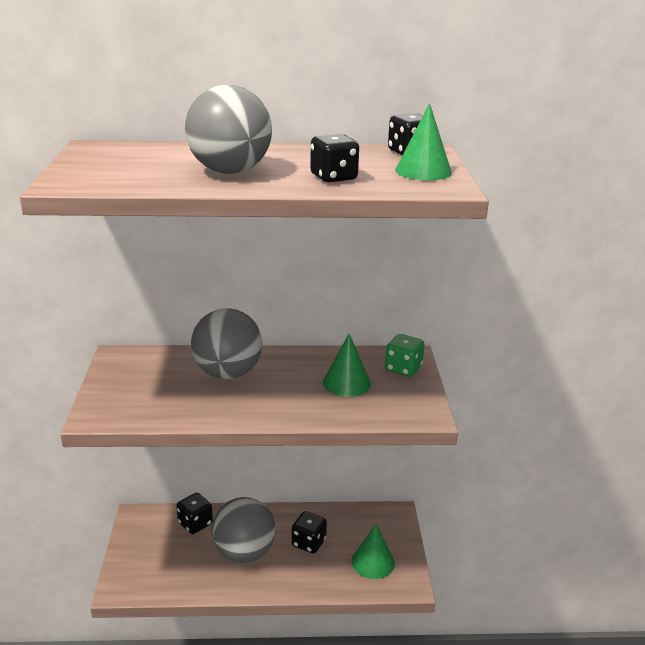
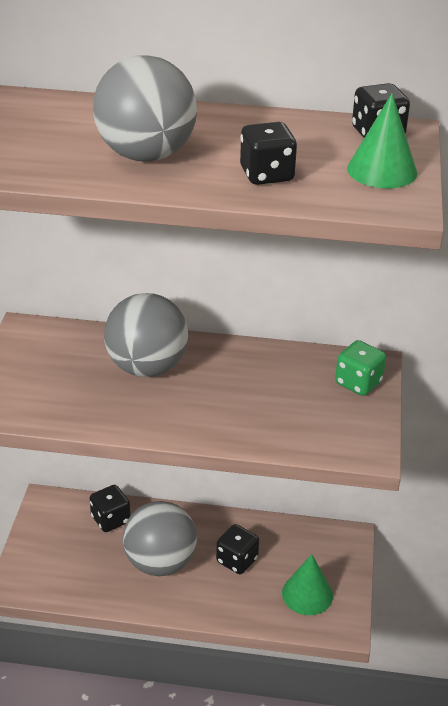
camera: 10 degrees right, 10 degrees up
green cone [323,334,371,397] -> none

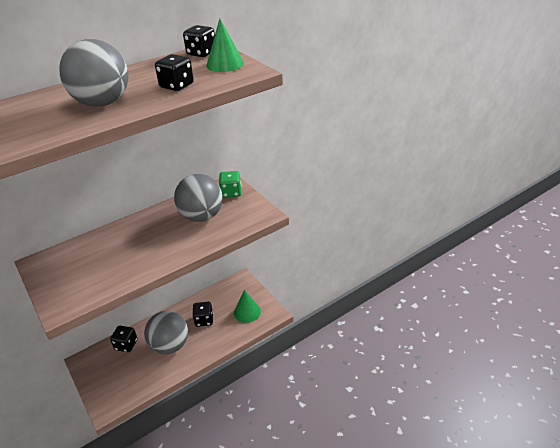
camera: 40 degrees left, 0 degrees up
grey ball [104,293,188,377] -> grey ball moved to [174,174,223,222]

